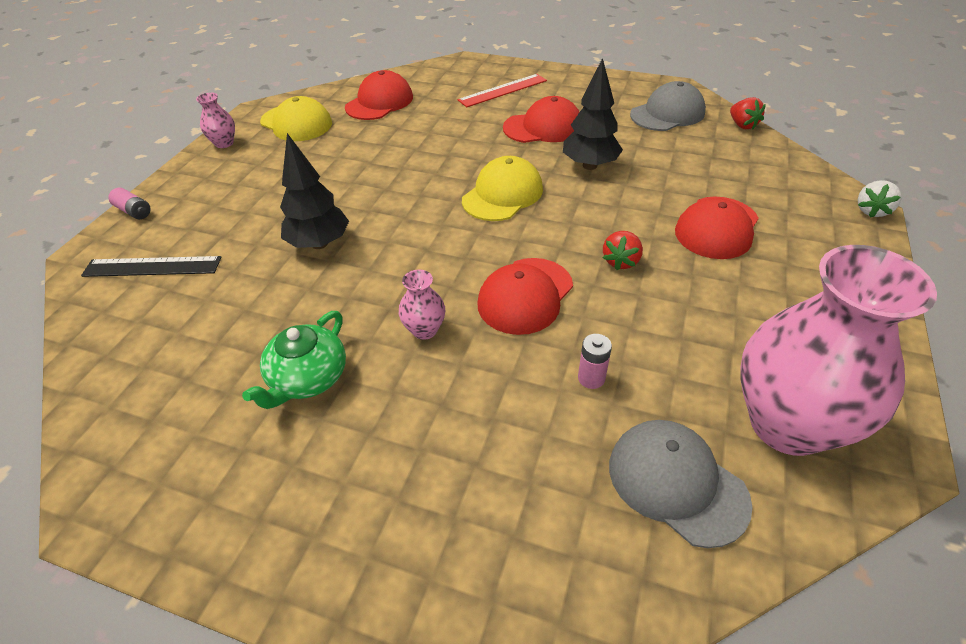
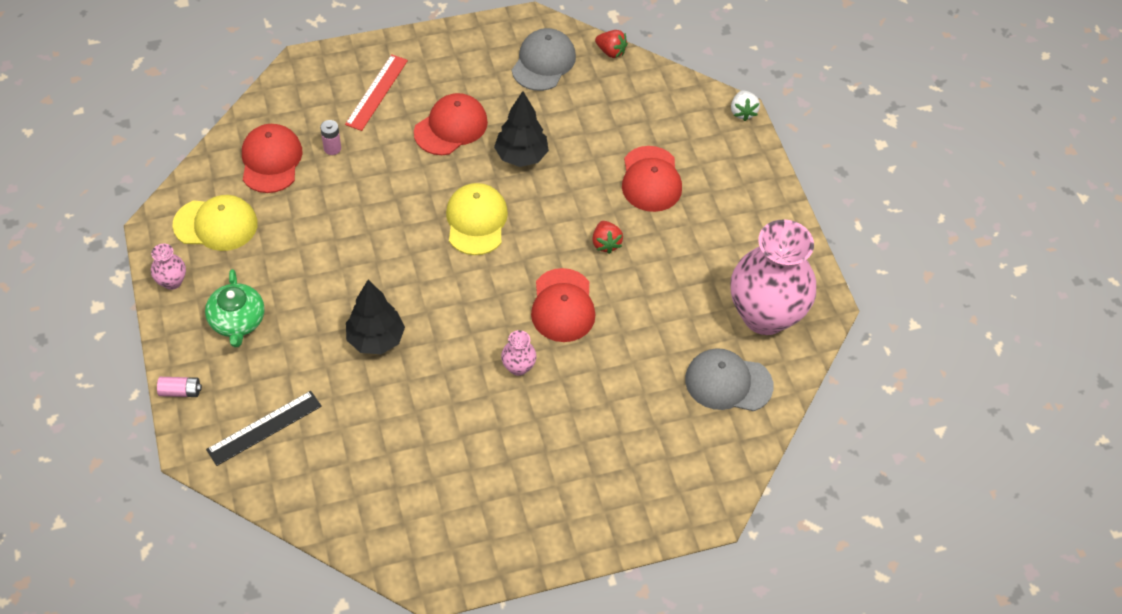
camera: 40 degrees left, 10 degrees up
green teapot [242,311,346,409] -> green teapot moved to [205,269,265,347]
pink battery [578,334,612,389] -> pink battery moved to [320,120,341,155]

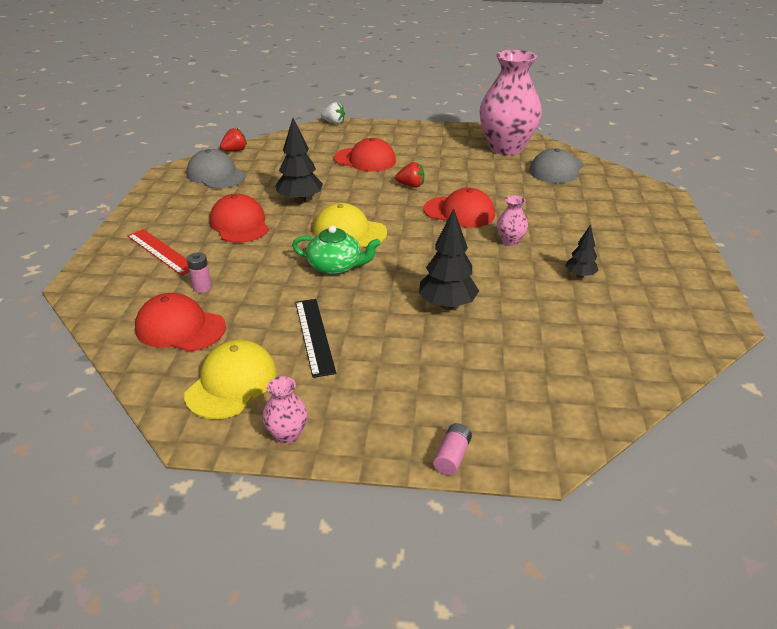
camera: 65 degrees left, 20 degrees down
green teapot [205,269,265,347] -> green teapot moved to [292,225,381,275]
black ruler [206,391,322,466] -> black ruler moved to [295,299,336,378]
none -> black tree [565,224,599,278]

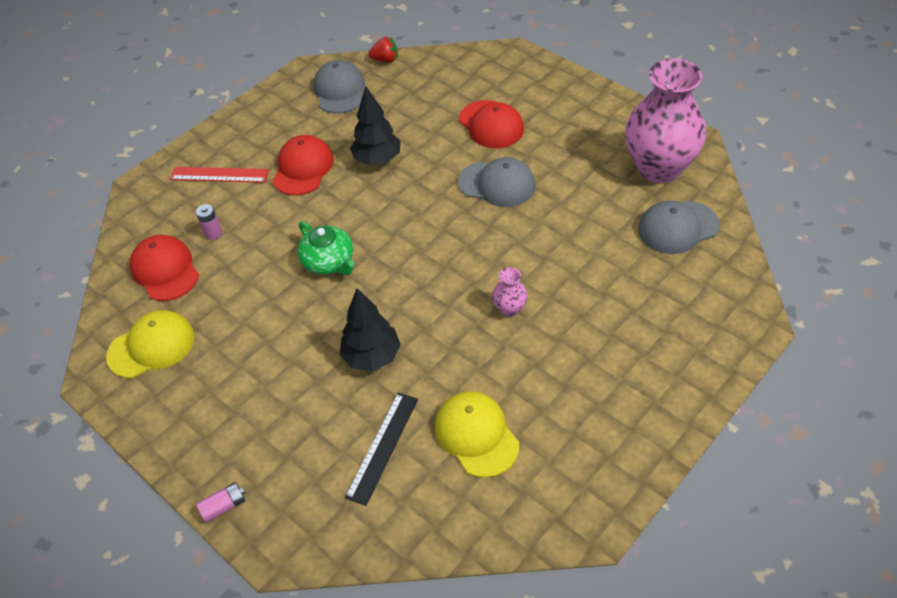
camera: 40 degrees right, 15 degrees up
red ruler [127,229,189,275] -> red ruler turned 75 degrees counterclockwise [170,167,269,183]
pink vase [262,376,308,444] -> none
black ruler [295,299,336,378] -> black ruler moved to [345,393,418,506]
yellow cap [313,203,387,248] -> yellow cap moved to [435,391,519,478]
white strawberry [321,102,345,124] -> none
red strawberry [395,162,424,188] -> grey cap [458,157,536,207]
red cap [423,188,495,228] -> none
black tree [565,224,599,278] -> none

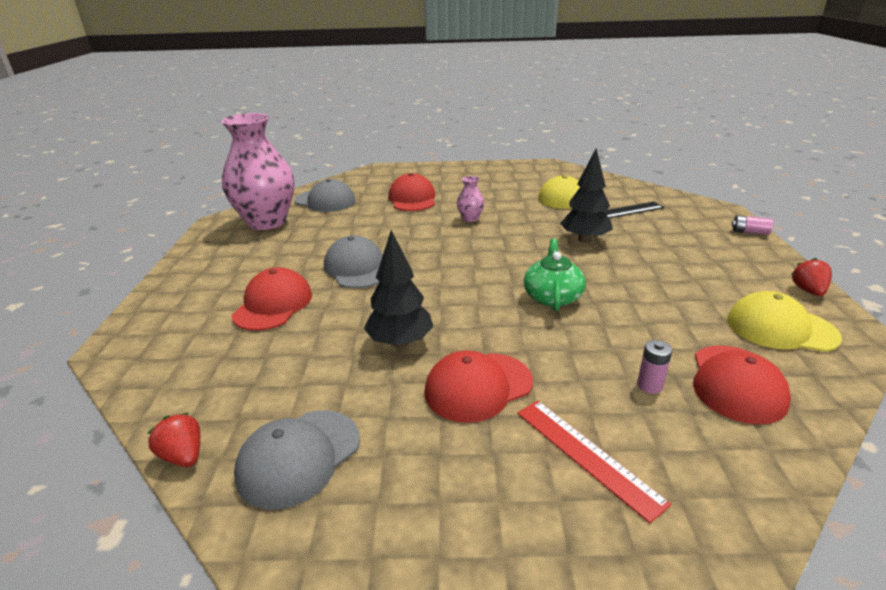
camera: 135 degrees left, 20 degrees down
none -> red cap [389,173,435,211]
none -> red strawberry [791,258,832,296]

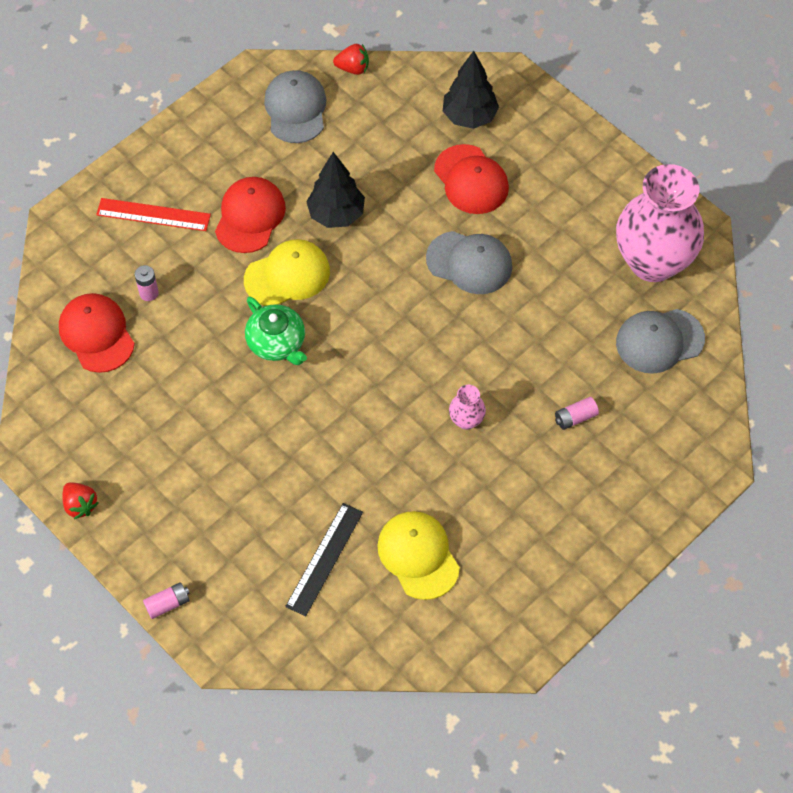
camera: 135 degrees right, 30 degrees up
red cap [389,173,435,211] -> pink battery [555,397,599,430]
black tree [560,148,613,243] -> black tree moved to [443,51,499,129]
yellow cap [727,291,842,352] -> yellow cap moved to [244,239,330,306]

